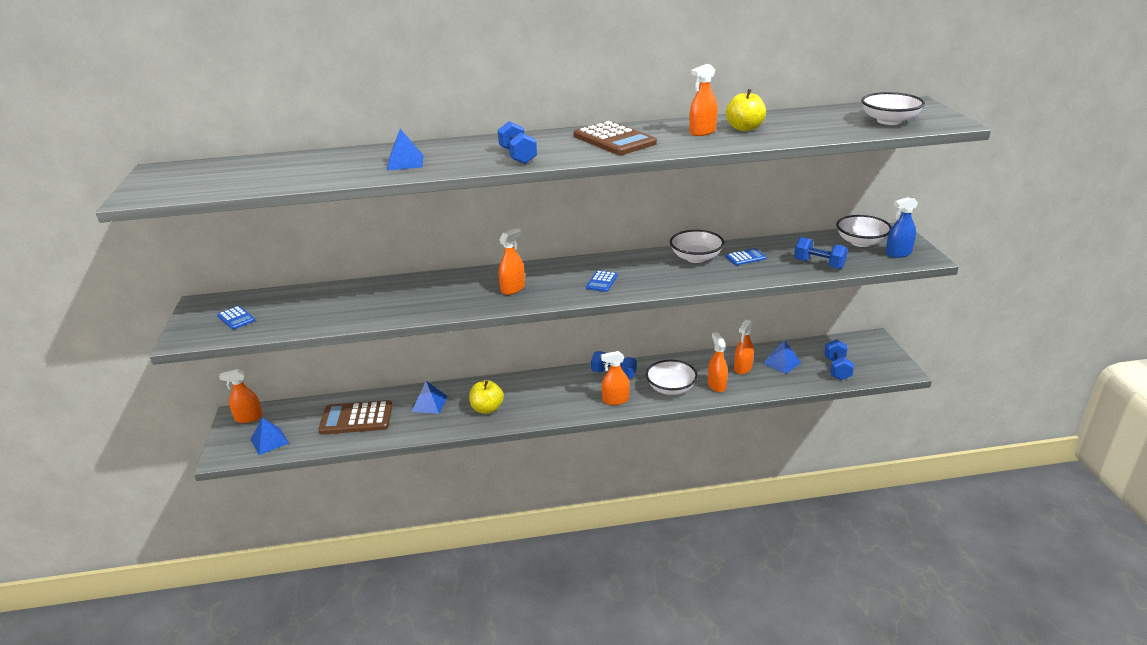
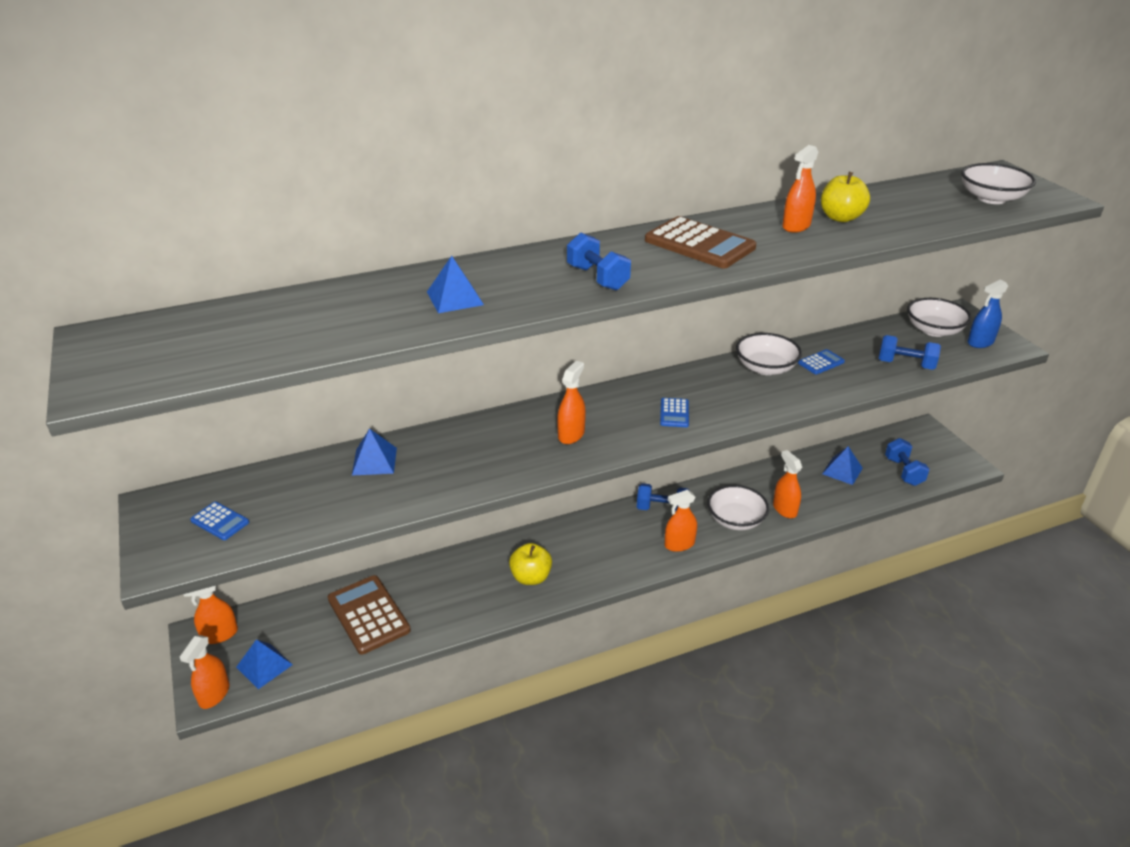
camera: 15 degrees left, 5 degrees up
brown calculator [319,400,393,435] -> brown calculator turned 75 degrees clockwise [328,575,411,654]
blue pyramid [412,381,448,414] -> blue pyramid moved to [352,428,397,476]
orange spray bottle [734,320,754,374] -> orange spray bottle moved to [180,635,230,709]

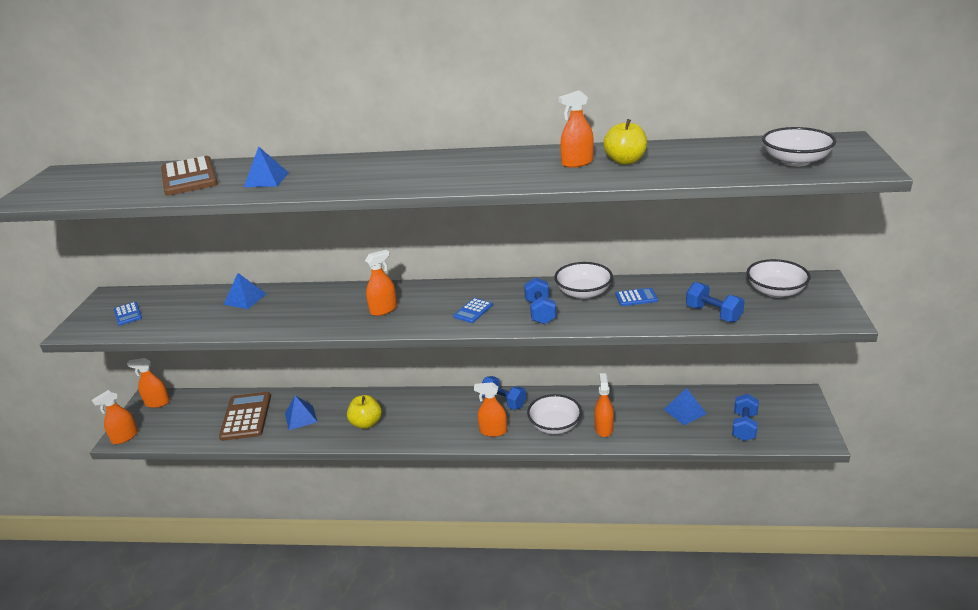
camera: 30 degrees right, 5 degrees down
blue pyramid [236,639,293,689] -> blue pyramid moved to [285,395,317,430]
blue dumbbell [567,232,631,291] -> blue dumbbell moved to [524,277,556,325]
brown calculator [645,216,756,268] -> brown calculator moved to [161,156,218,196]
blue spray bottle [967,280,1008,348] -> none

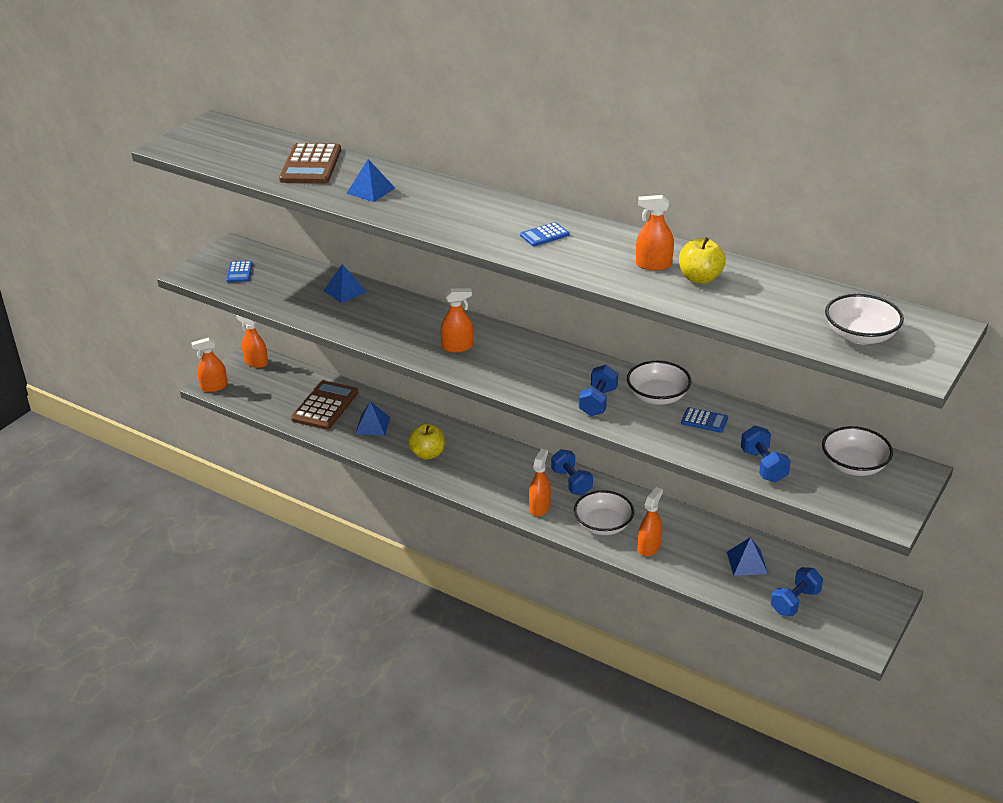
camera: 25 degrees right, 5 degrees up
blue calculator [453,298,493,323] -> blue calculator moved to [520,222,569,246]
orange spray bottle [474,382,507,437] -> orange spray bottle turned 75 degrees clockwise [529,449,551,517]

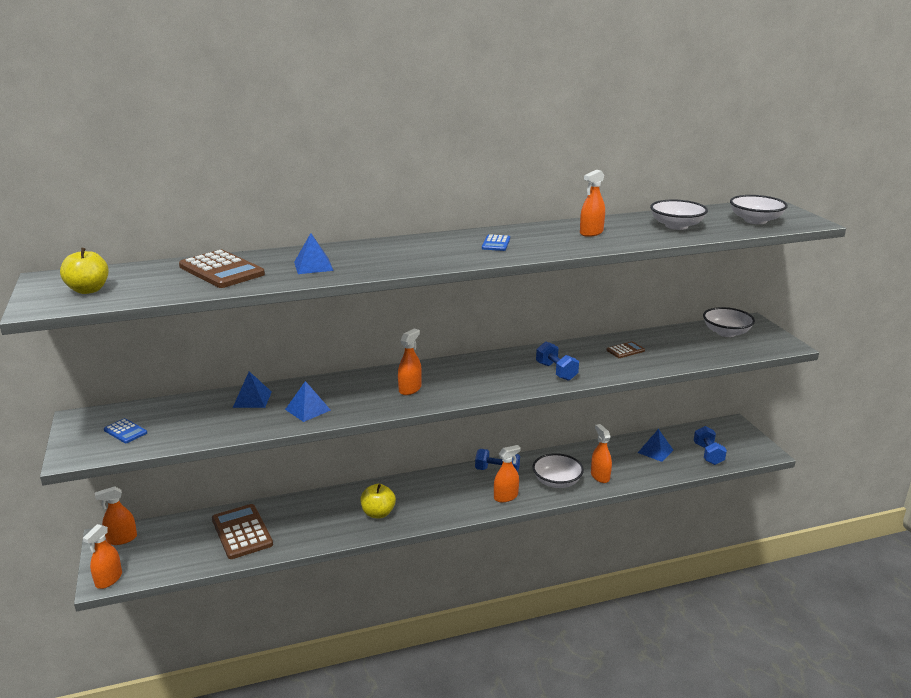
camera: 50 degrees left, 10 degrees down
blue pyramid [355,401,390,436] -> blue pyramid moved to [285,381,331,422]
orange spray bottle [529,449,551,517] -> orange spray bottle turned 90 degrees clockwise [494,445,521,502]
white bowl [627,361,691,405] -> white bowl moved to [650,199,708,230]
yellow apple [679,237,726,284] -> yellow apple moved to [60,248,109,294]
blue calculator [681,407,728,433] -> brown calculator [607,341,645,358]
blue dumbbell [741,426,791,482] -> none

